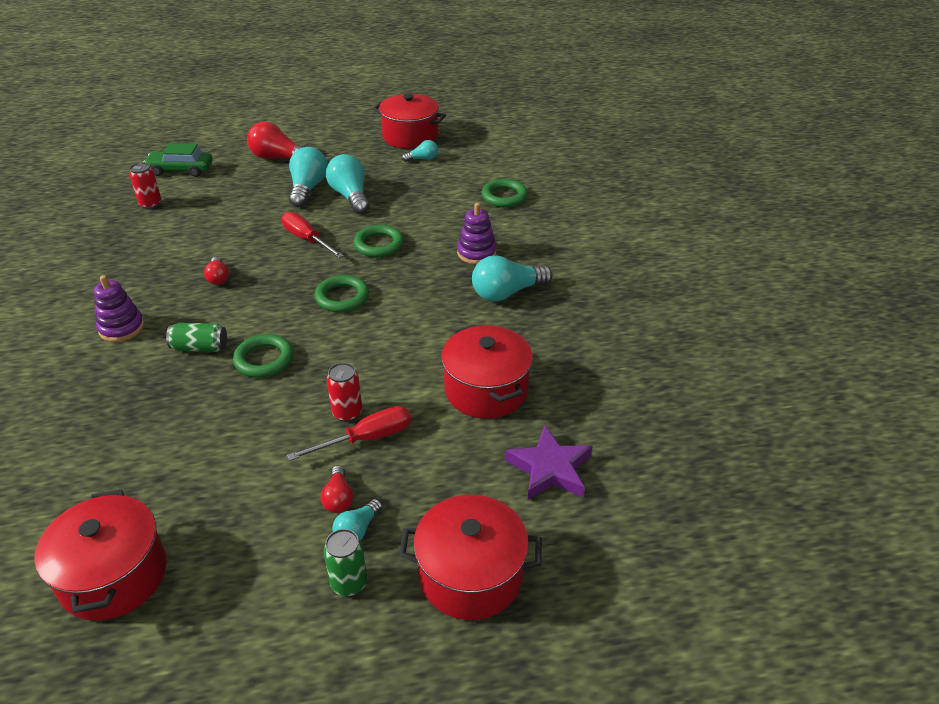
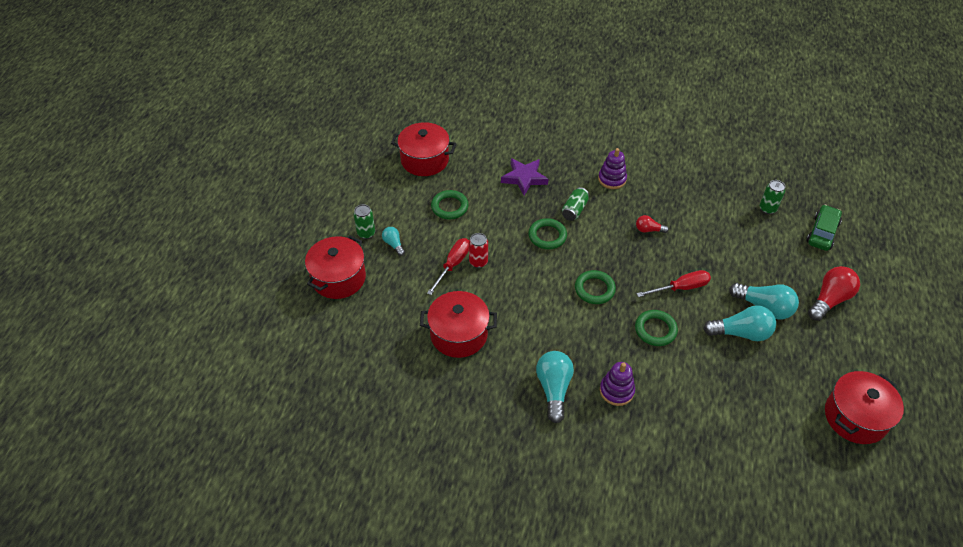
camera: 115 degrees right, 10 degrees up
red can [129,162,161,209] -> green can [760,180,785,214]
red screwdriver [287,406,411,461] -> red screwdriver turned 150 degrees counterclockwise [427,238,469,295]
red light bulb [321,465,353,513] -> none
turquoise light bulb [402,140,438,162] -> none
green ring [482,179,528,207] -> green ring moved to [431,190,469,219]
purple star [505,425,592,500] -> purple star moved to [501,158,548,195]

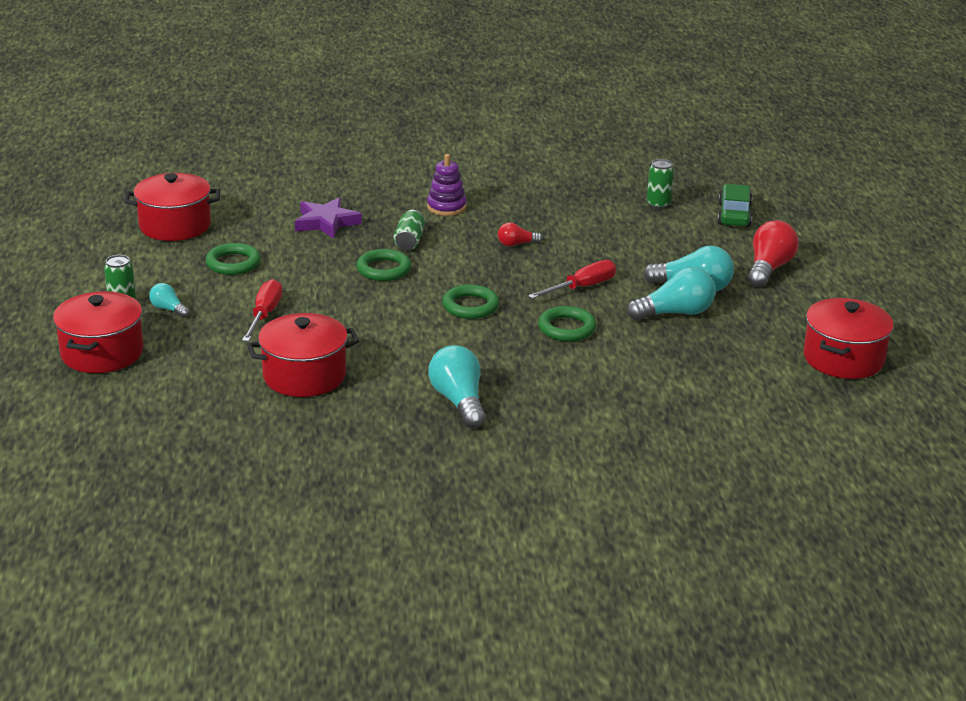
camera: 20 degrees left, 20 degrees down
red can [469,233,488,268] -> none
purple stacking toy [600,362,635,406] -> none

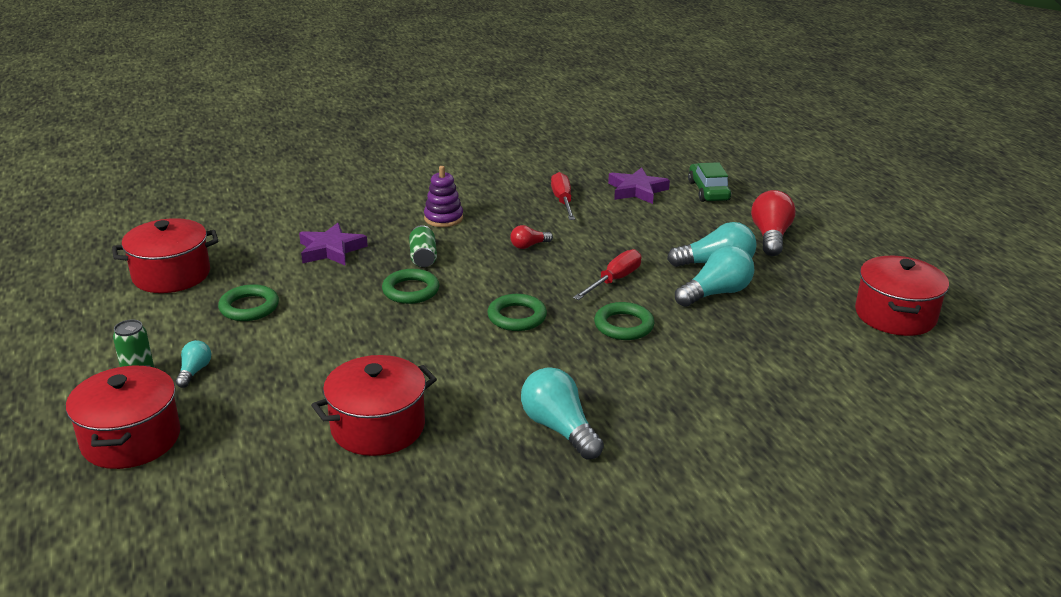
camera: 15 degrees left, 0 degrees up
turquoise light bulb [149,283,190,318] -> turquoise light bulb turned 75 degrees clockwise [175,340,211,388]
red screwdriver [242,279,282,342] -> red screwdriver moved to [551,172,575,220]
green can [647,159,674,209] -> purple star [608,168,670,204]

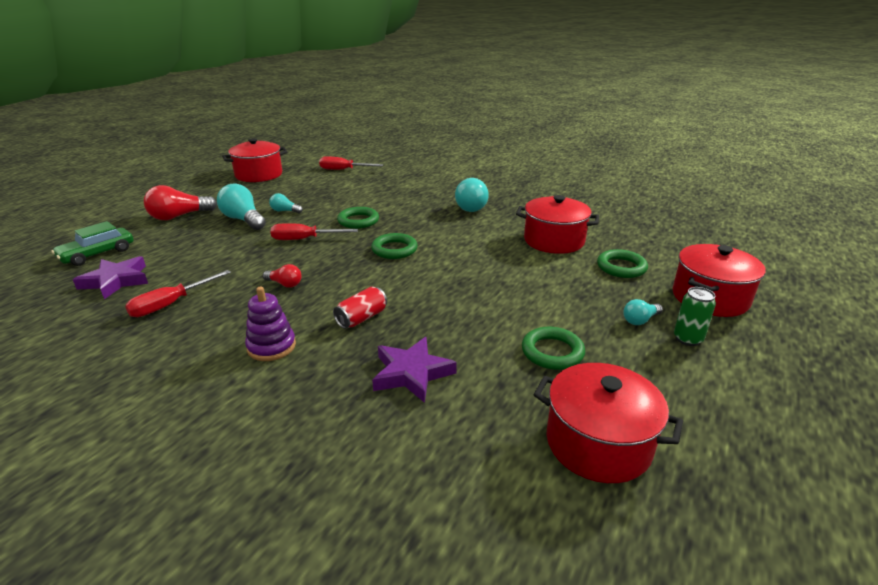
camera: 130 degrees left, 0 degrees up
green ring [382,269,439,304] -> green ring moved to [597,249,648,278]
green can [409,225,437,267] -> red can [333,287,387,329]
turquoise light bulb [675,245,754,307] -> turquoise light bulb [269,193,303,213], size x0.54
none -> red screwdriver [319,156,383,170]

